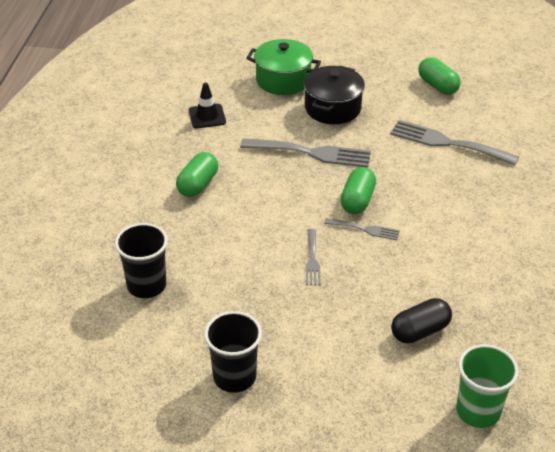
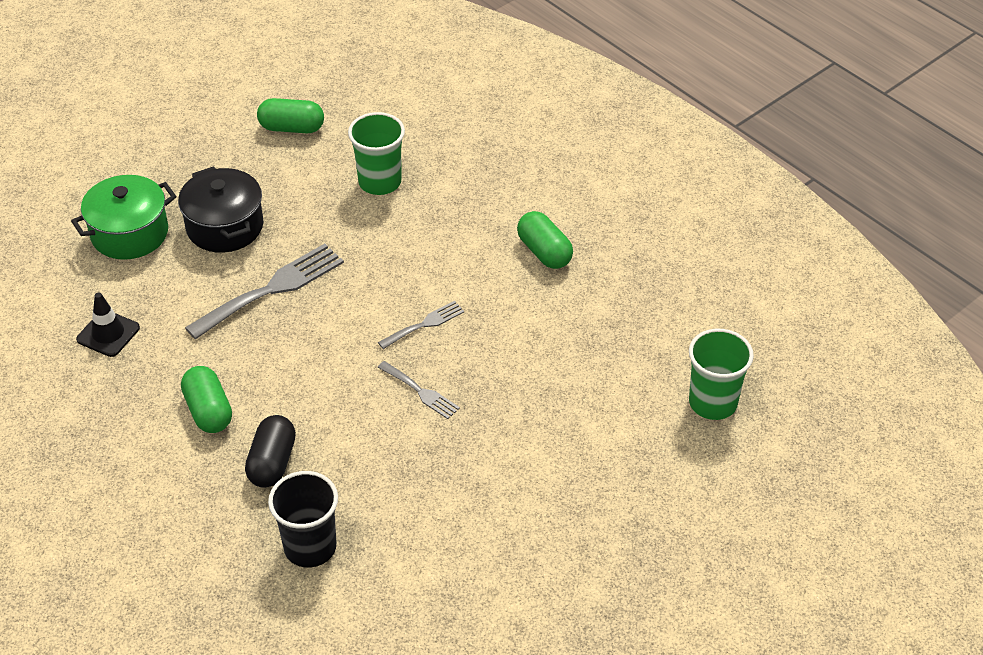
camera: 50 degrees left, 5 degrees up
black cup [204,311,262,393] -> none
green capsule [340,167,376,214] -> green capsule moved to [517,211,573,269]
grey fork [390,120,519,165] -> green cup [348,112,405,195]
black capsule [391,298,452,343] -> black capsule moved to [245,415,296,488]

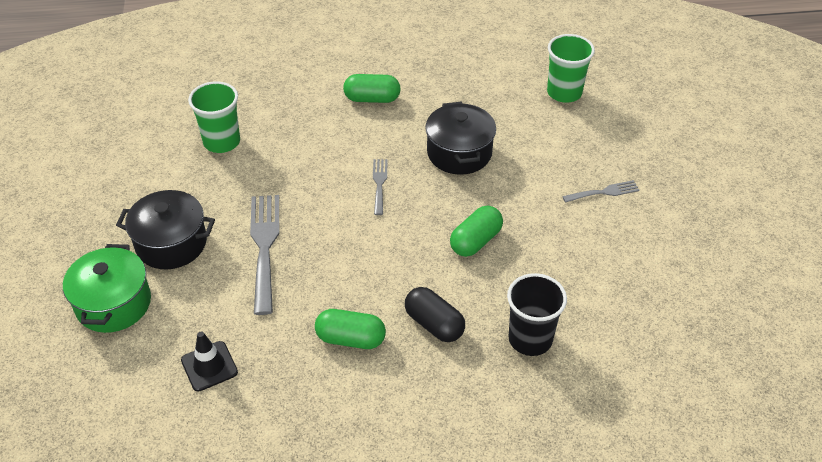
camera: 55 degrees left, 0 degrees up
green capsule [257,98,324,133] -> green capsule moved to [450,206,503,257]
grey fork [377,361,460,419] -> grey fork moved to [562,180,640,203]
none -> black pot [425,102,496,175]

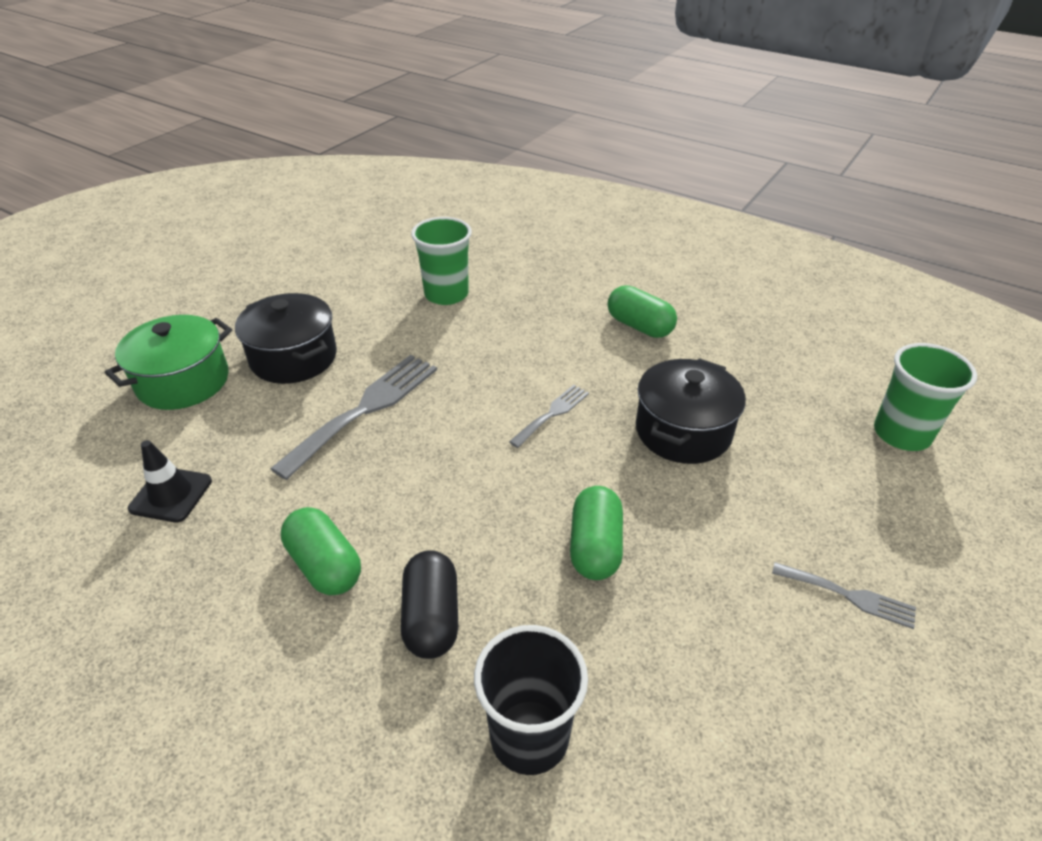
camera: 40 degrees right, 5 degrees down
green capsule [450,206,503,257] -> green capsule turned 75 degrees counterclockwise [570,486,623,580]

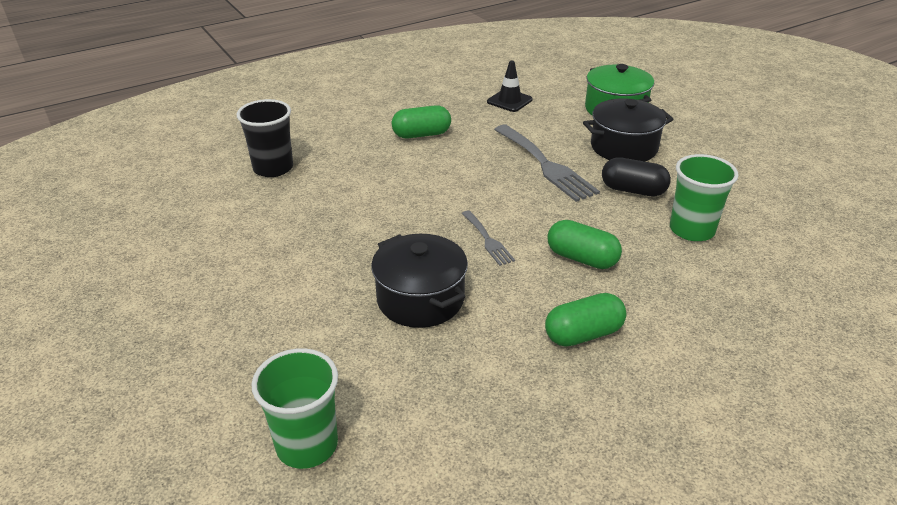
camera: 115 degrees right, 5 degrees down
black capsule [401,550,458,659] -> black capsule moved to [602,157,671,196]
green capsule [570,486,623,580] -> green capsule moved to [548,220,622,269]
grey fork [772,562,916,629] -> none

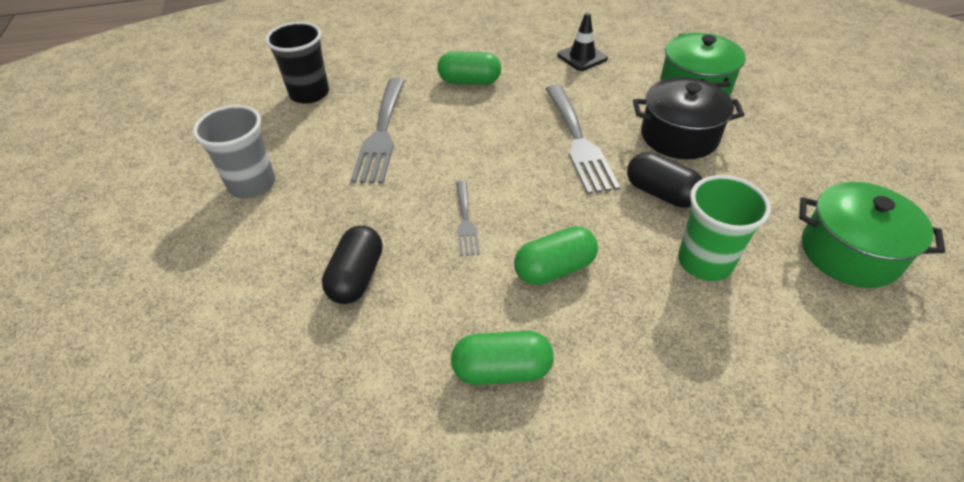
camera: 20 degrees right, 10 degrees up
green cup [252,348,338,469] -> none
black pot [371,234,468,328] -> black capsule [322,226,383,304]
green capsule [548,220,622,269] -> green capsule turned 75 degrees counterclockwise [514,226,598,285]
none -> grey cup [193,105,275,198]
none -> grey fork [350,78,405,184]
none -> green pot [799,182,945,288]

